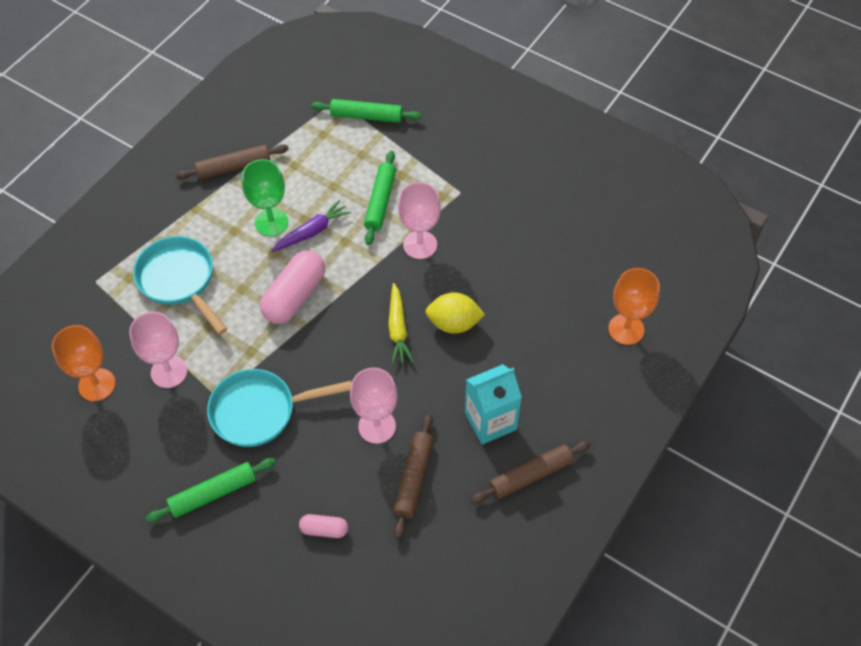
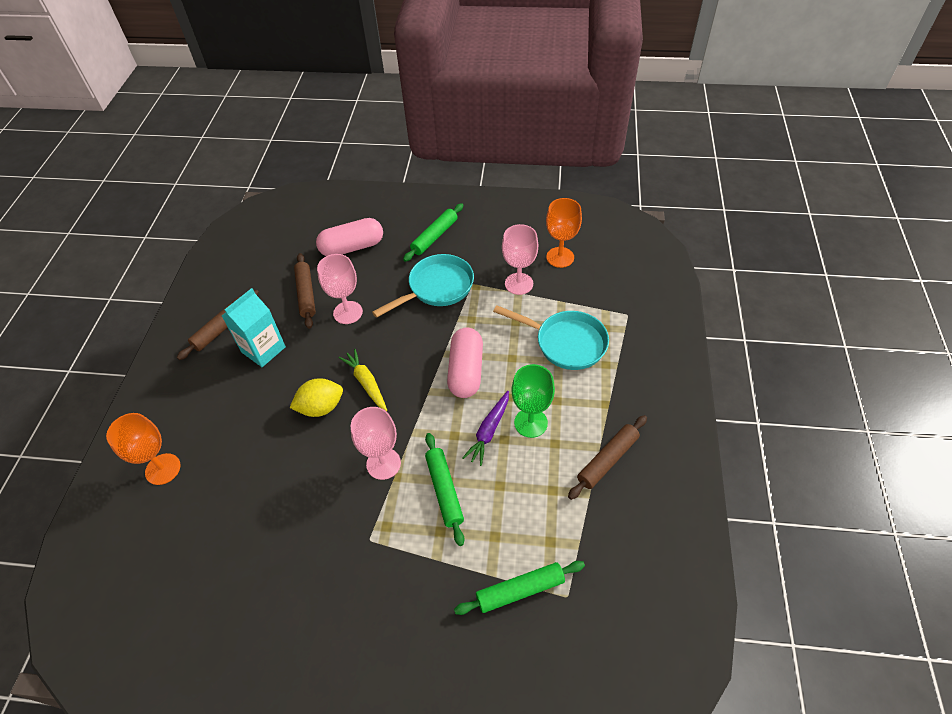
camera: 155 degrees right, 5 degrees down
pink capsule [299,514,348,538] -> pink capsule [316,218,383,256], size x1.98

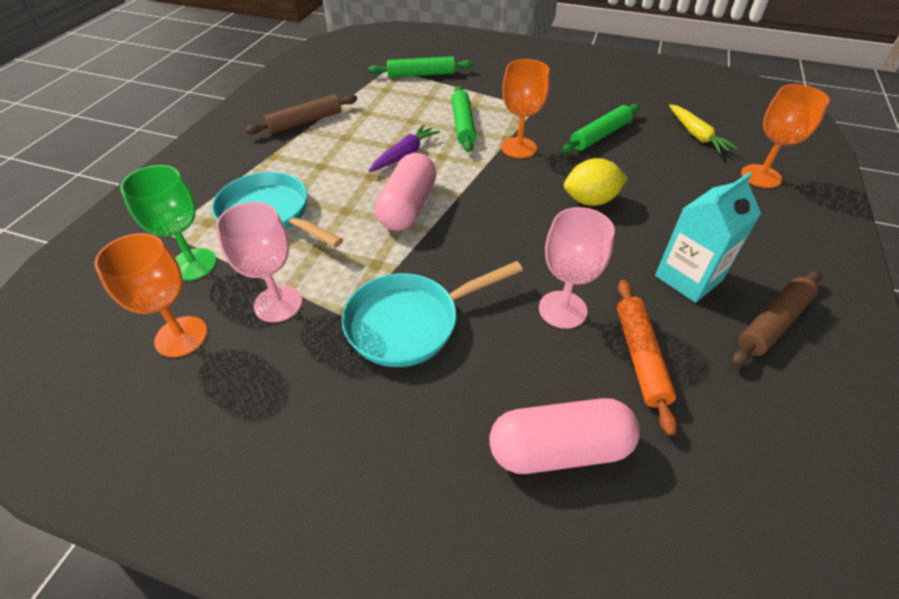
camera: 170 degrees left, 5 degrees down
brown rolling pin [294,253,316,329] -> orange rolling pin [617,280,677,436]
yellow carrot [339,349,387,411] -> yellow carrot moved to [669,104,737,154]
pink goblet [351,407,401,480] -> orange goblet [501,59,550,158]
green rolling pin [403,203,463,262] -> green rolling pin moved to [561,104,640,153]
green goblet [511,364,555,438] -> green goblet moved to [120,165,217,281]

